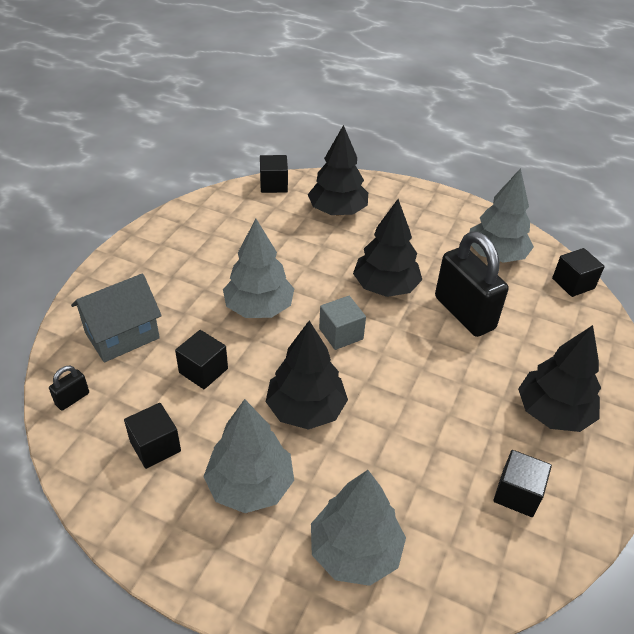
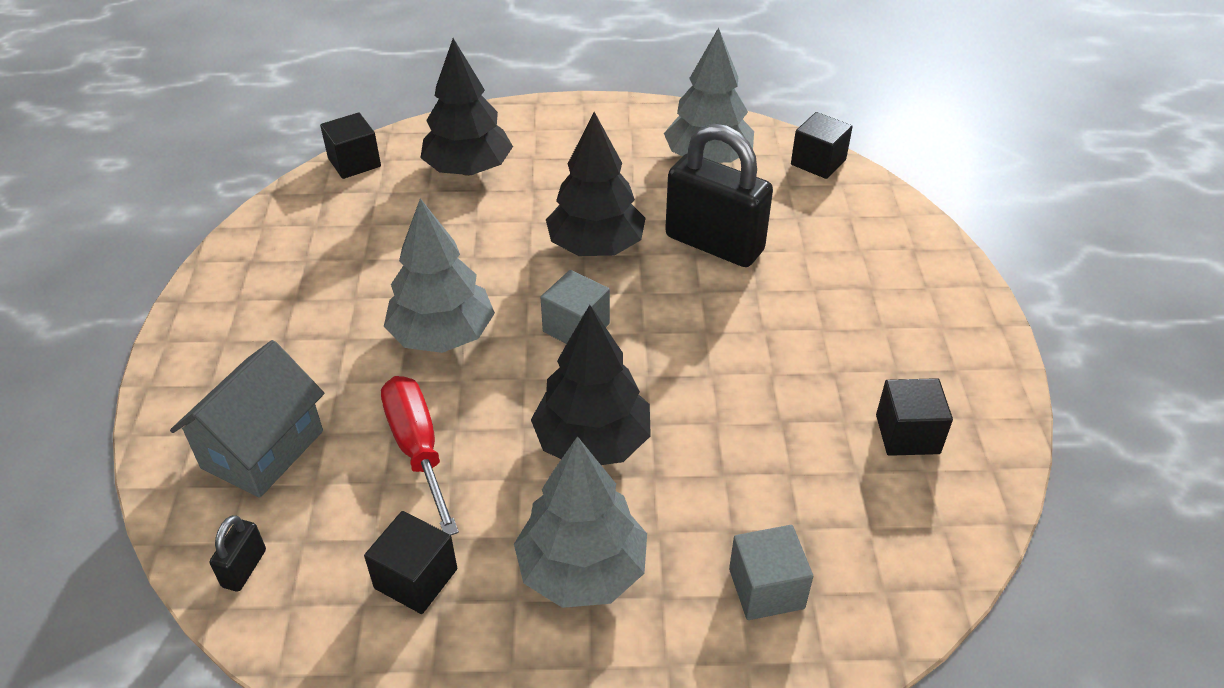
camera: 25 degrees left, 0 degrees up
black cube [175,330,228,389] -> red screwdriver [381,376,459,535]
grey tree [311,470,406,586] -> grey cube [729,525,813,620]
black tree [518,325,601,432] -> none

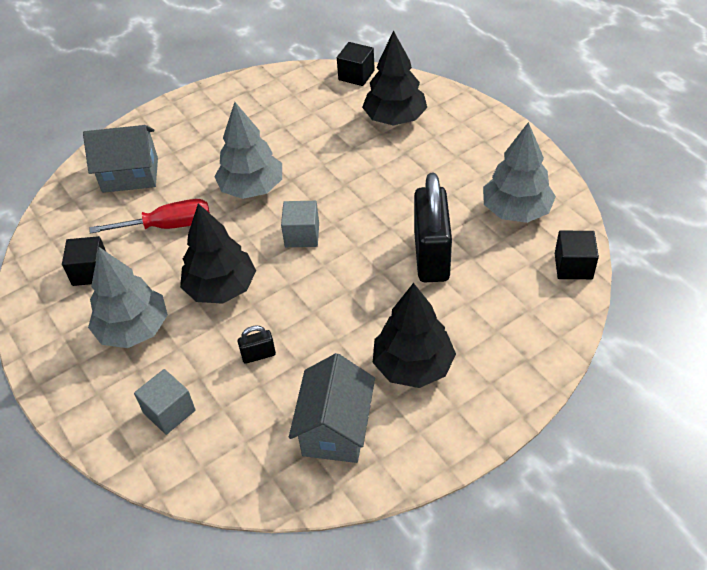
camera: 60 degrees right, 5 degrees up
black padlock [210,515,266,592] -> black padlock moved to [237,325,276,364]
red screwdriver [381,376,459,535] -> red screwdriver turned 45 degrees clockwise [90,199,210,234]
black tree [546,112,646,256] -> black tree moved to [373,283,456,388]
black cube [876,378,953,456] -> grey house [289,353,375,463]

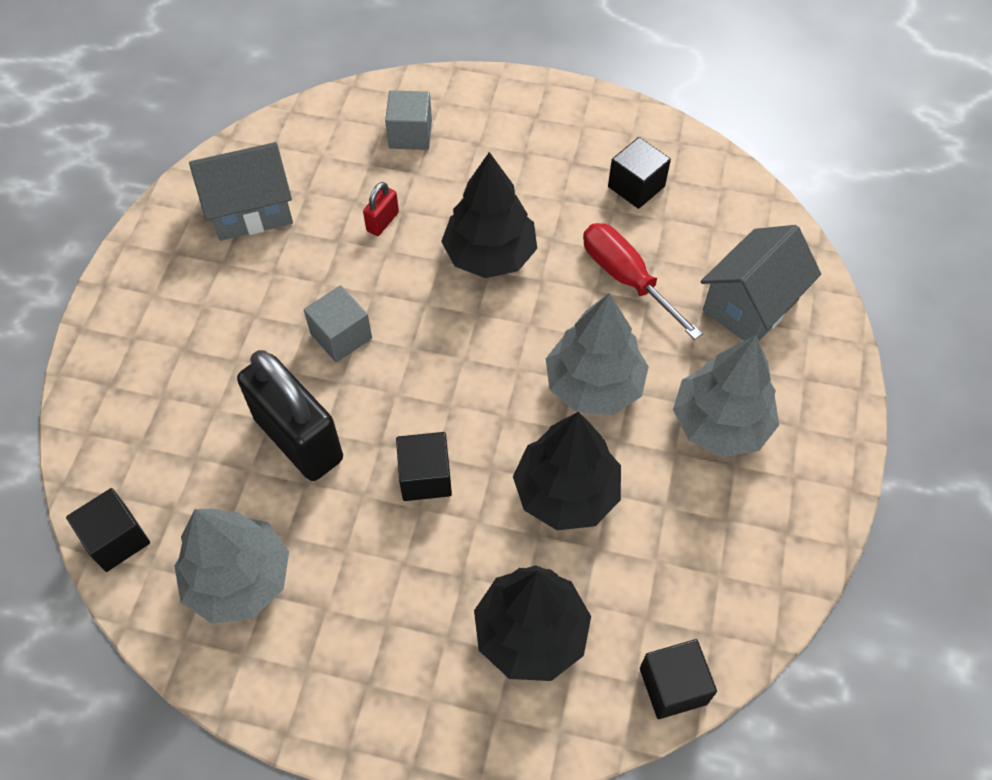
camera: 135 degrees right, 10 degrees up
grey tree [88,247,168,348] -> grey tree moved to [673,335,779,457]
red screwdriver [90,199,210,234] -> red screwdriver turned 105 degrees clockwise [583,223,703,340]
black padlock [237,325,276,364] -> red padlock [363,182,399,236]
grey cube [281,201,319,247] -> grey cube moved to [304,285,372,362]
grey house [289,353,375,463] -> grey house turned 75 degrees counterclockwise [189,142,293,241]
black tree [373,283,456,388] -> black tree moved to [513,412,621,530]
none -> black cube [396,432,452,501]

